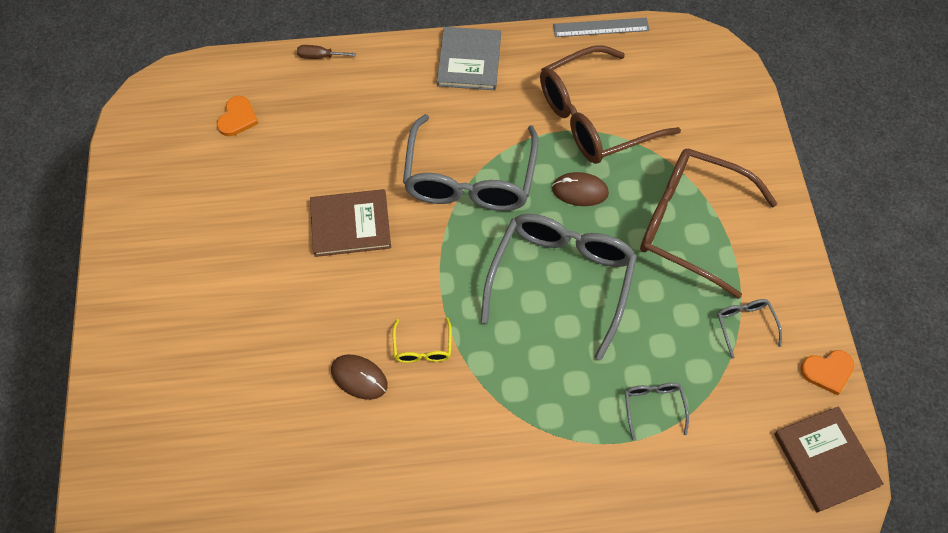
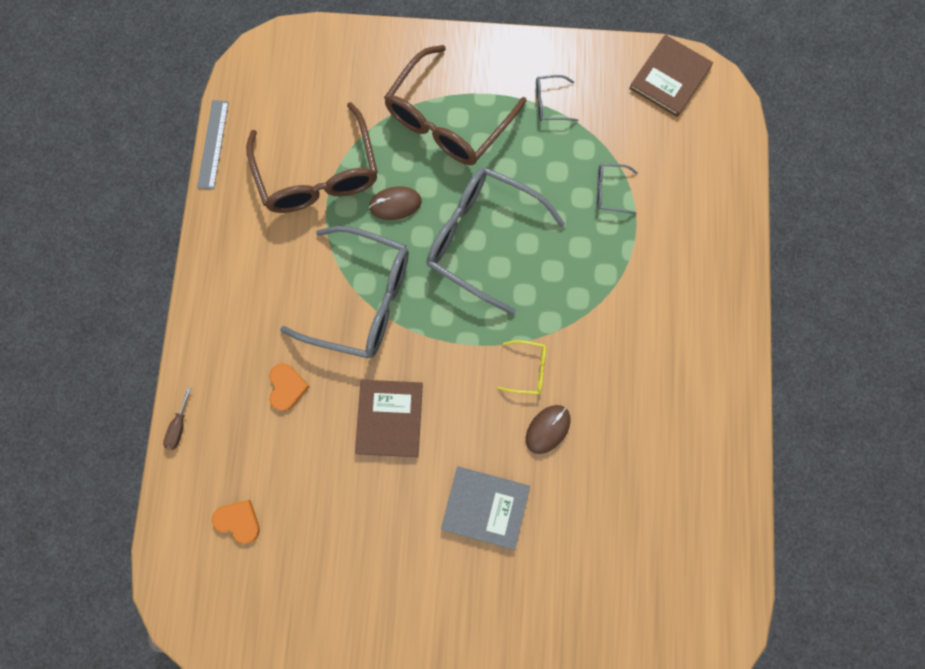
camera: 80 degrees left, 15 degrees up
grey book [437,27,501,90] -> grey book moved to [441,467,530,550]
brown mouse [552,172,609,206] -> brown mouse turned 60 degrees clockwise [369,186,421,220]
brown book [774,406,884,513] -> brown book turned 45 degrees counterclockwise [629,35,713,117]
orange heart [800,350,855,395] -> orange heart moved to [270,363,310,411]

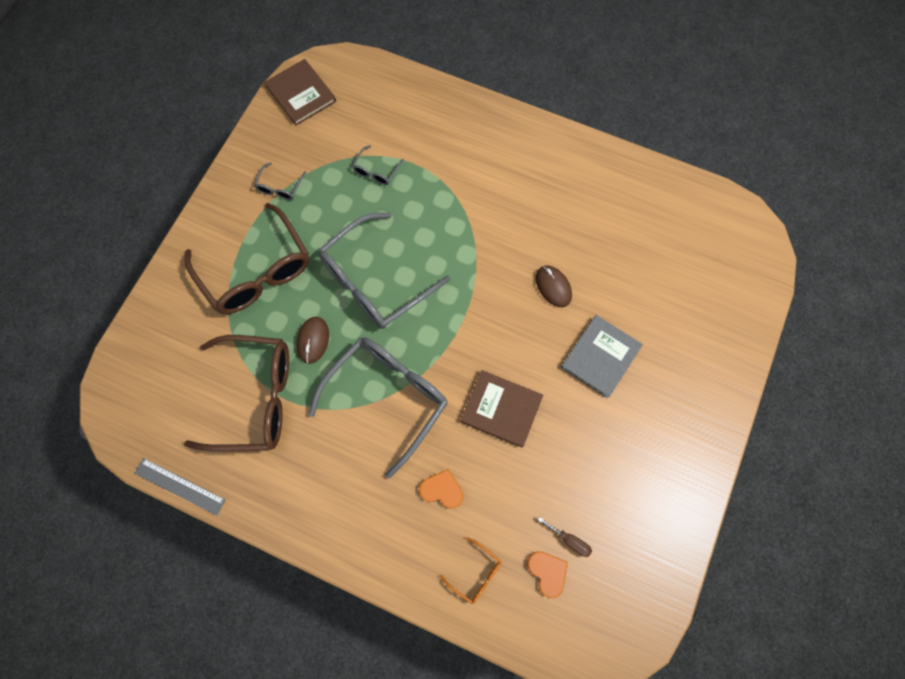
camera: 70 degrees left, 5 degrees down
brown screwdriver [163,388,191,450] -> brown screwdriver moved to [538,517,592,557]
orange heart [212,500,260,544] -> orange heart turned 105 degrees clockwise [527,551,568,598]
yellow glasses [497,340,546,394] -> none
none -> orange glasses [440,537,501,604]

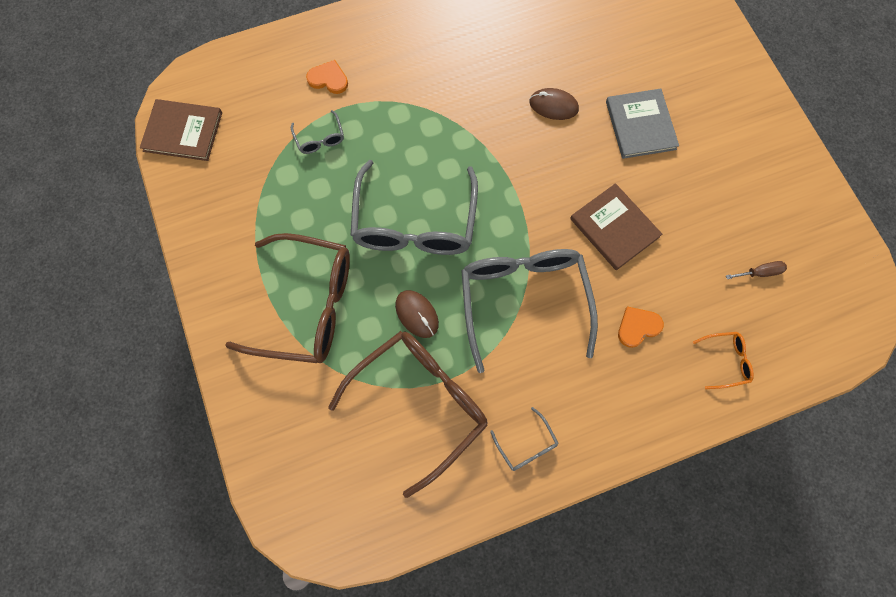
camera: 45 degrees left, 0 degrees up
grey ruler [134,458,226,515] -> none
grey glasses [254,162,306,200] -> grey glasses moved to [490,407,559,471]
brown book [460,370,543,448] -> brown book turned 75 degrees clockwise [570,183,662,270]
orange heart [527,551,568,598] -> orange heart moved to [306,60,348,94]

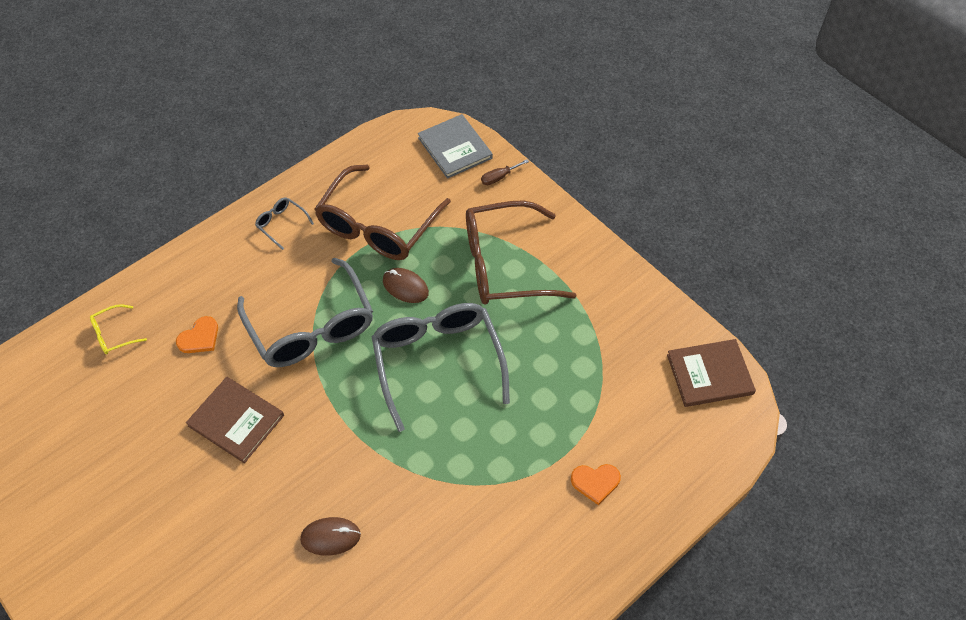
camera: 160 degrees right, 15 degrees down
grey glasses [291,110,344,154] -> none
grey book [606,89,679,159] -> grey book moved to [418,114,493,179]
orange glasses [693,332,754,389] -> yellow glasses [90,304,147,354]
brown screwdriver [726,261,787,279] -> brown screwdriver moved to [481,160,529,185]

